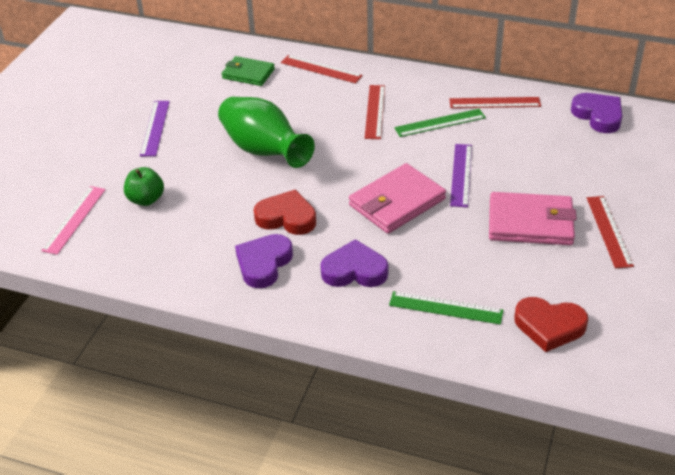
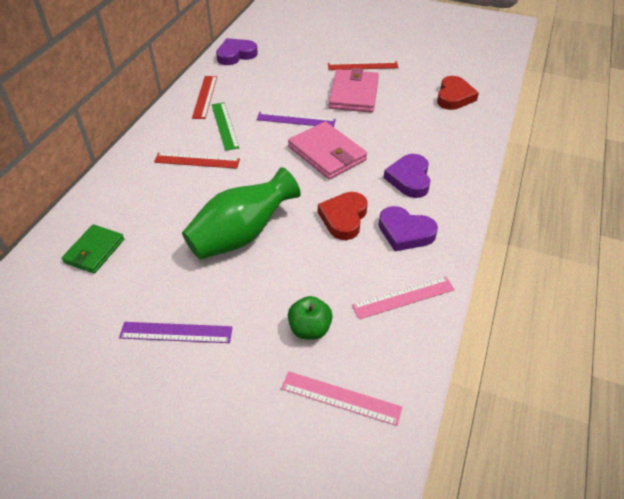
camera: 90 degrees left, 5 degrees up
red ruler [281,55,363,83] -> none
green ruler [389,291,503,325] -> none
none -> pink ruler [352,276,455,319]

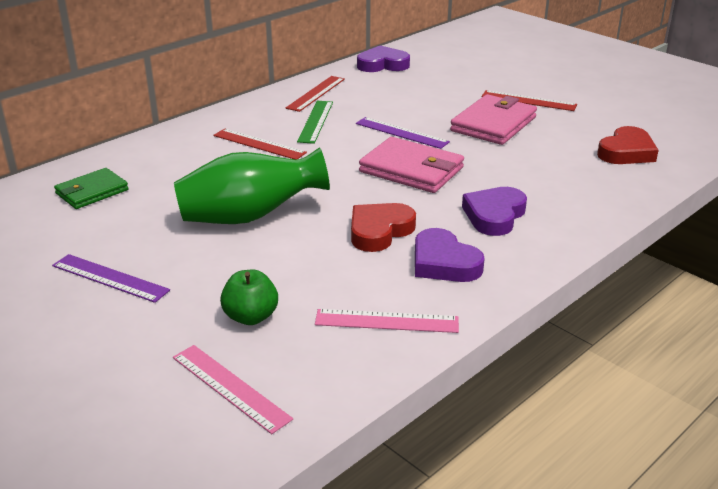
camera: 25 degrees right, 15 degrees down
pink wallet [288,122,367,179] -> pink wallet turned 45 degrees counterclockwise [359,137,464,193]

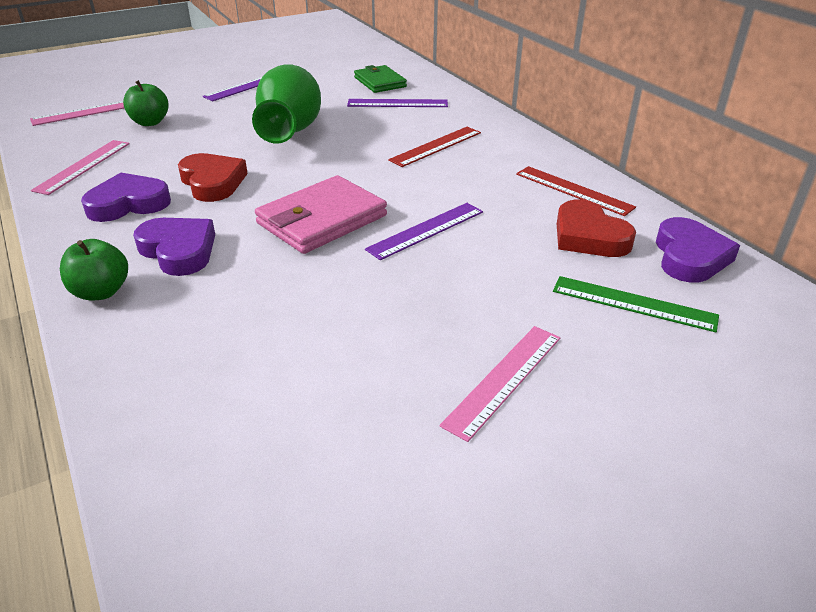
camera: 105 degrees right, 5 degrees up
green ruler [297,101,333,144] -> green ruler moved to [553,276,719,332]
pink wallet [450,94,537,145] -> none
red ruler [482,90,577,111] -> pink ruler [440,326,560,442]
red heart [597,126,659,164] -> red heart moved to [557,200,636,257]
none -> green apple [60,239,128,301]
none -> purple ruler [347,99,448,107]

